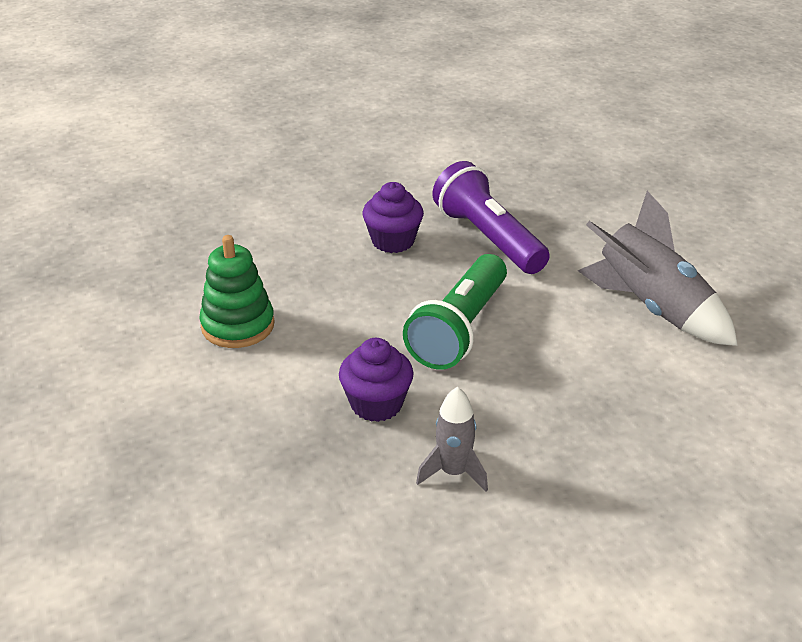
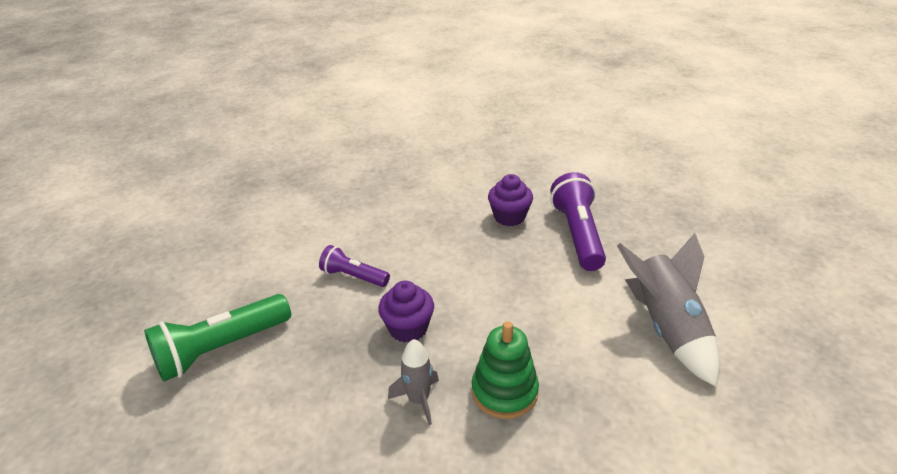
camera: 30 degrees right, 0 degrees up
green stacking toy [199,235,275,348] -> green stacking toy moved to [472,321,539,419]
green flashlight [403,254,507,370] -> green flashlight moved to [144,294,291,382]
none -> purple flashlight [319,245,390,287]

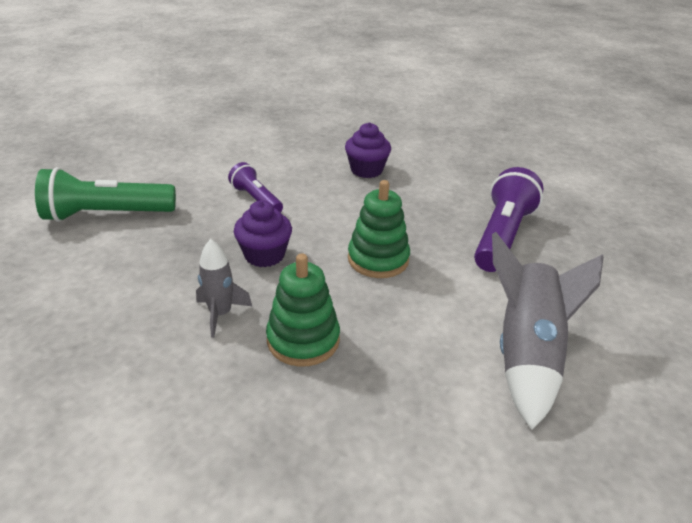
camera: 25 degrees right, 0 degrees up
purple cupcake [488,174,533,226] -> purple cupcake moved to [345,123,391,178]
none -> green stacking toy [348,180,410,278]

